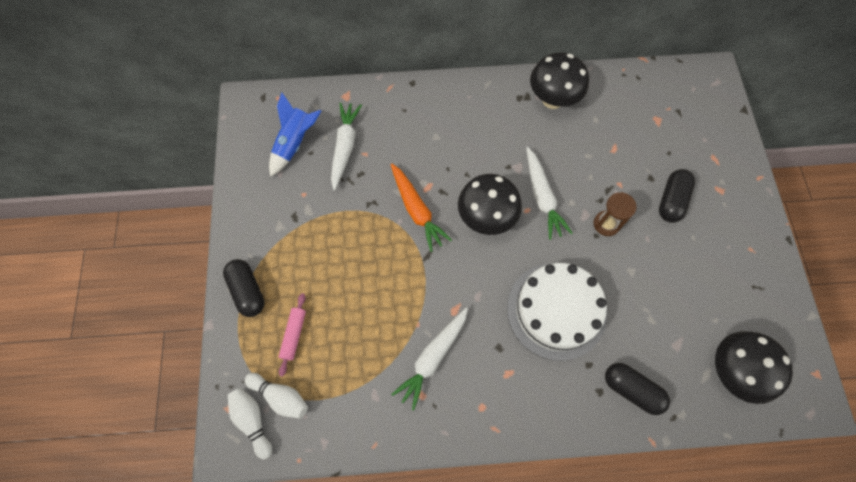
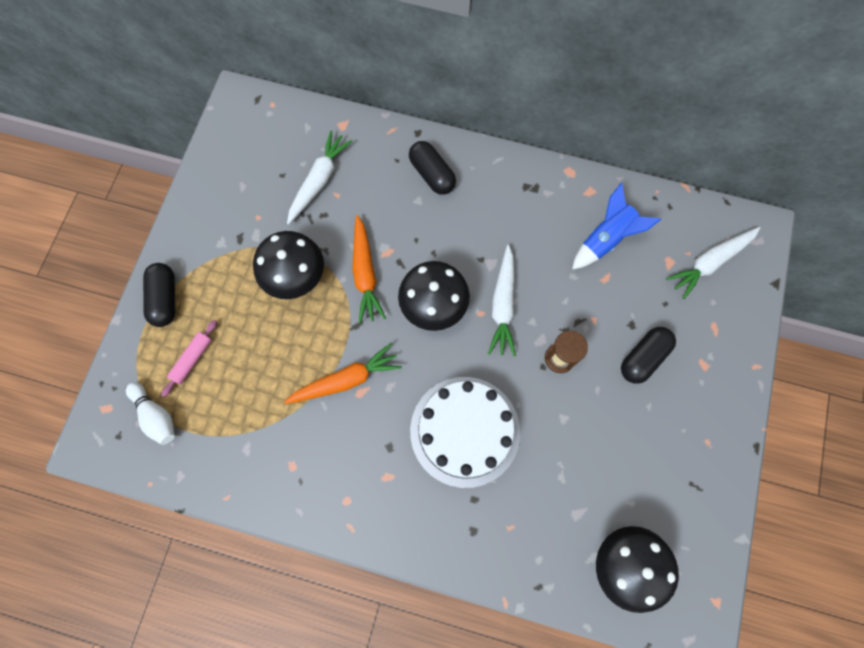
camera: 20 degrees right, 5 degrees up
white bowling pin [228,388,272,460] -> none
blue rocket [269,92,321,177] -> blue rocket moved to [572,183,661,269]
white carrot [391,307,468,410] -> white carrot moved to [666,227,760,299]
black mushroom [530,53,589,109] -> black mushroom moved to [253,231,324,299]
black capsule [605,363,670,415] -> black capsule moved to [409,141,456,195]
none -> orange carrot [284,343,402,404]

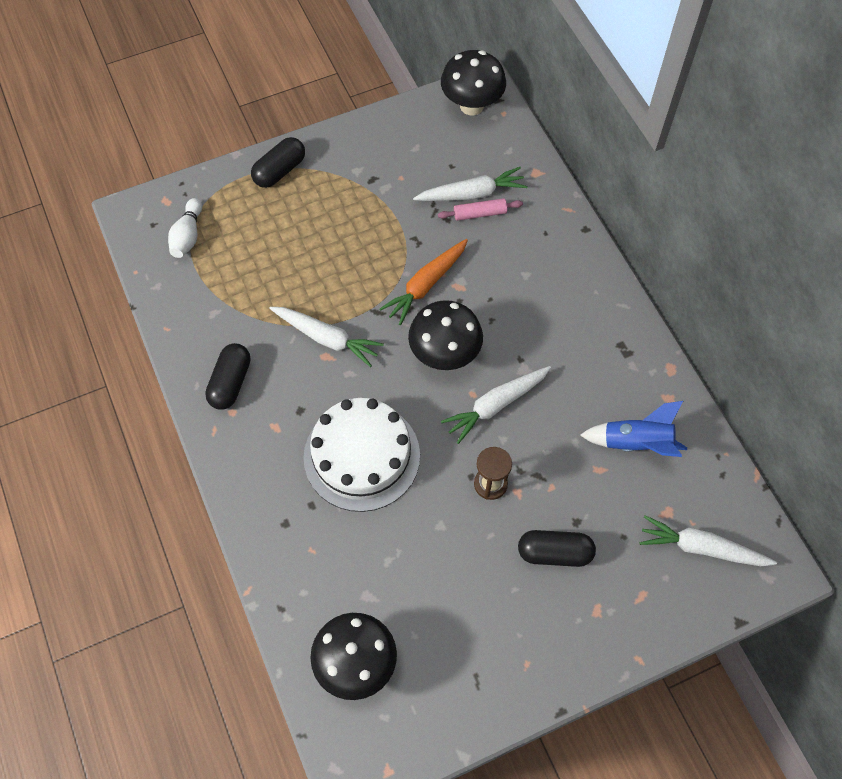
camera: 50 degrees right, 10 degrees down
pink rolling pin [161,320,217,397] -> pink rolling pin moved to [438,198,523,221]
black mushroom [253,231,324,299] -> black mushroom moved to [441,50,506,116]
orange carrot [284,343,402,404] -> white carrot [269,307,384,367]
black capsule [409,141,456,195] -> black capsule moved to [205,343,250,410]

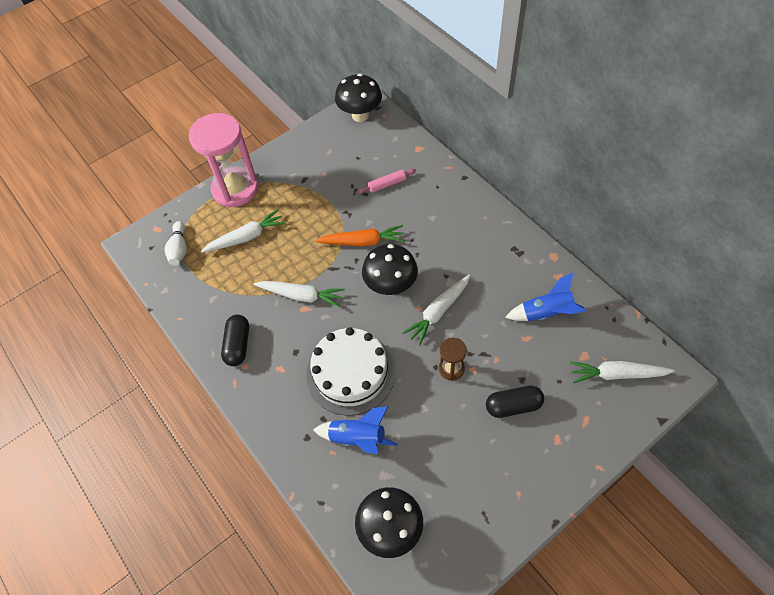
camera: 10 degrees left, 5 degrees down
black capsule [251,137,305,188] -> pink hourglass [189,113,259,208]
orange carrot [379,239,468,325] -> orange carrot turned 120 degrees counterclockwise [315,225,405,246]
white carrot [413,167,528,201] -> white carrot moved to [201,209,286,253]
none -> blue rocket [313,407,398,454]

